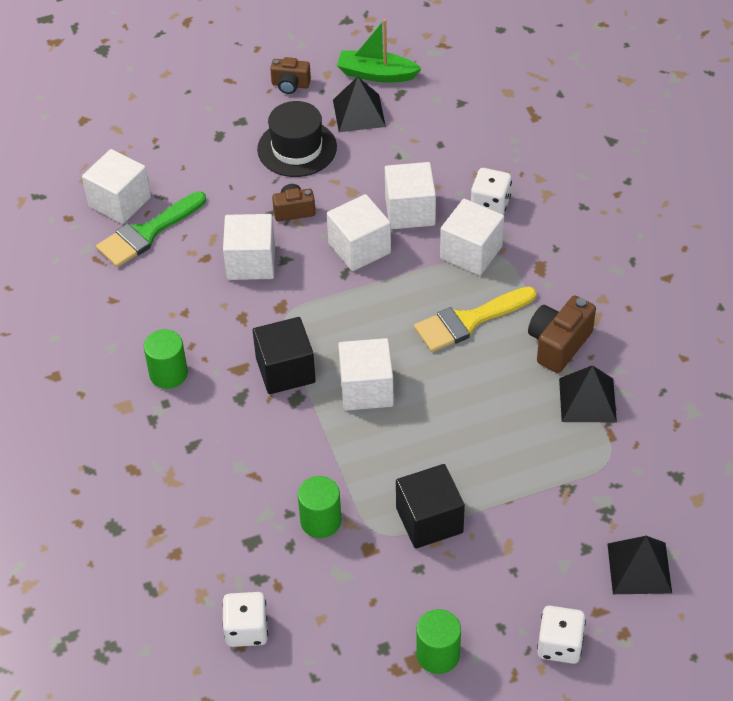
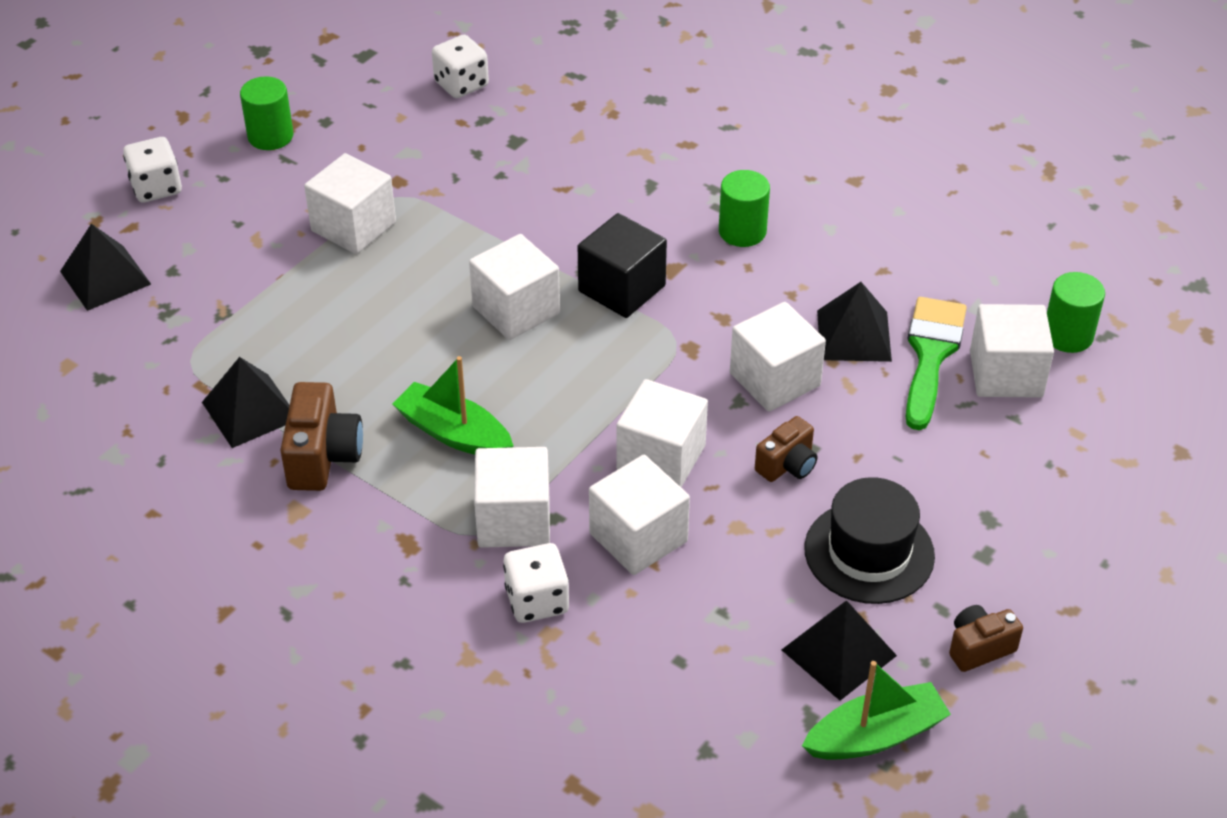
camera: 145 degrees right, 5 degrees down
green cylinder [298,476,341,538] -> green cylinder moved to [1047,272,1105,353]
black cube [396,464,465,548] -> white cube [304,153,396,254]
yellow brush [414,286,537,352] -> green boat [392,356,513,455]
none -> black pyramid [817,282,892,362]

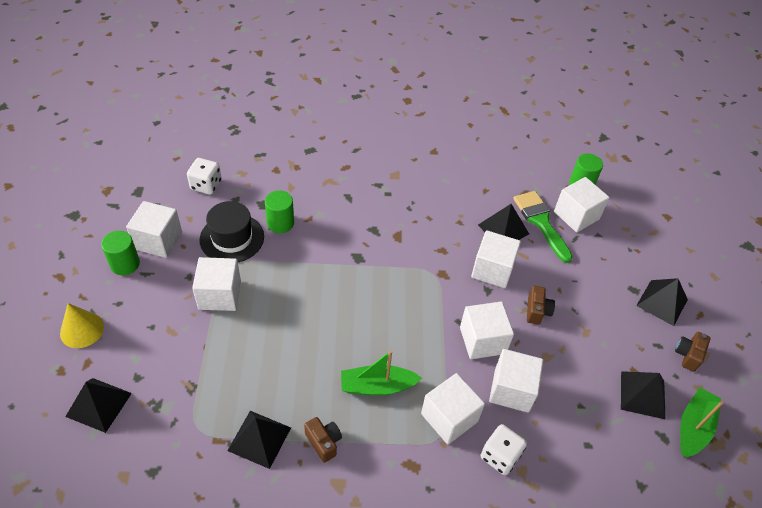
camera: 40 degrees left, 5 degrees up
white dice [123,137,182,202] -> yellow cone [60,303,104,348]
brown camera [280,382,363,491] -> brown camera [304,417,342,463], size x0.64
white cube [469,234,560,340] -> white cube moved to [126,201,182,258]
black cube [578,213,667,318] -> none
green cylinder [719,170,770,247] -> green cylinder moved to [265,190,294,233]
black hat [804,477,935,604] -> black hat moved to [199,201,264,262]
none -> black pyramid [636,278,688,326]

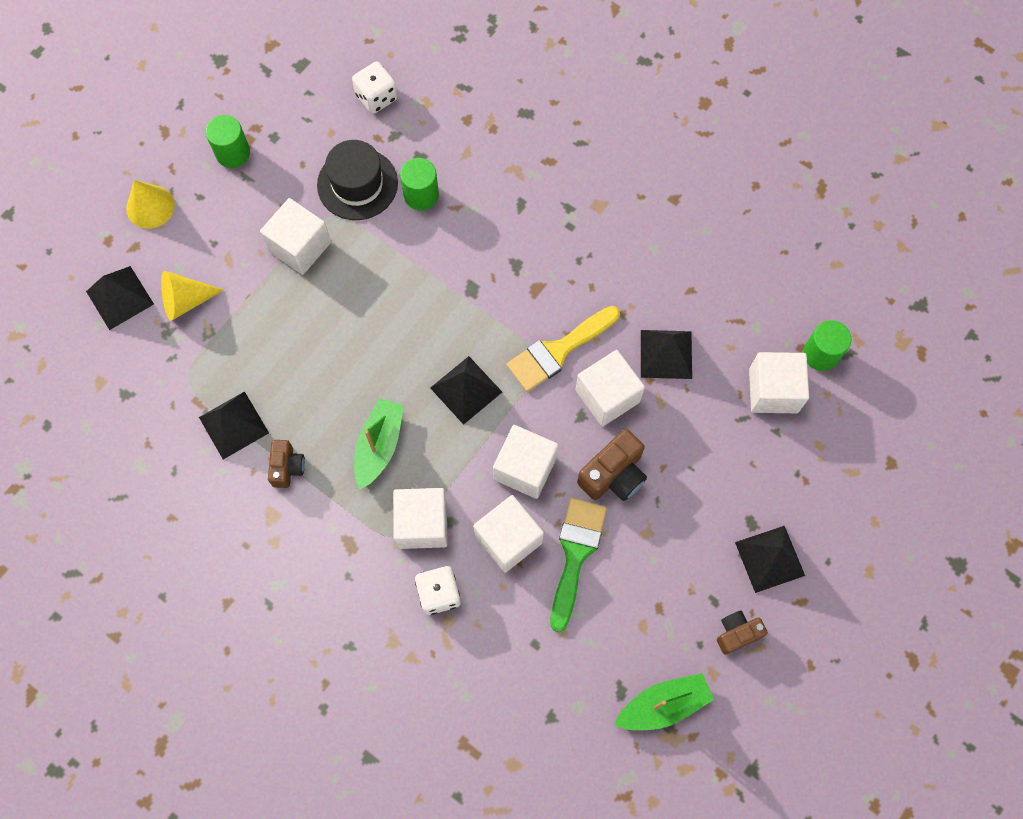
camera: 40 degrees right, 20 degrees up
white cube [126,201,182,258] -> none
green boat [341,350,422,395] -> green boat turned 75 degrees clockwise [354,398,404,490]
green brush [513,191,573,263] -> green brush moved to [551,498,607,632]
brown camera [527,286,555,325] -> brown camera [577,429,647,501], size x1.56
black pyramid [621,371,666,420] -> black pyramid moved to [430,356,502,425]
none -> yellow cone [161,271,224,321]
none -> yellow brush [507,306,620,392]

